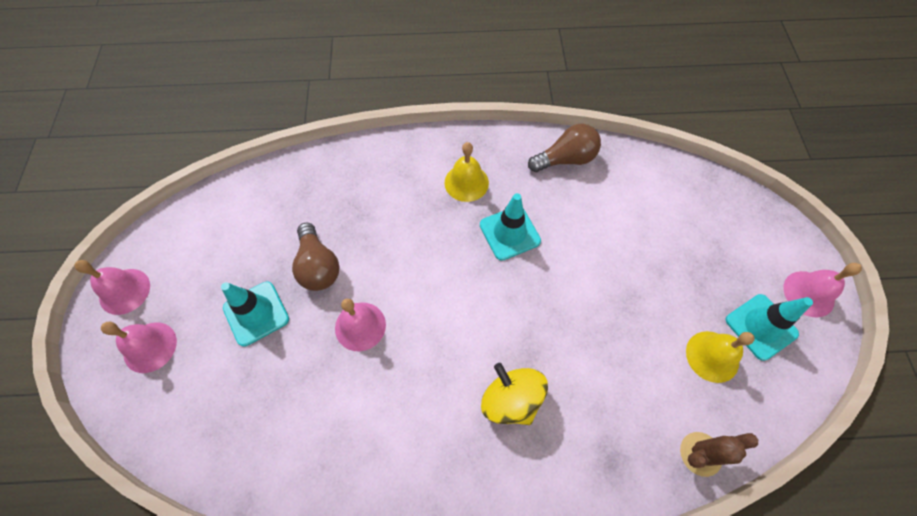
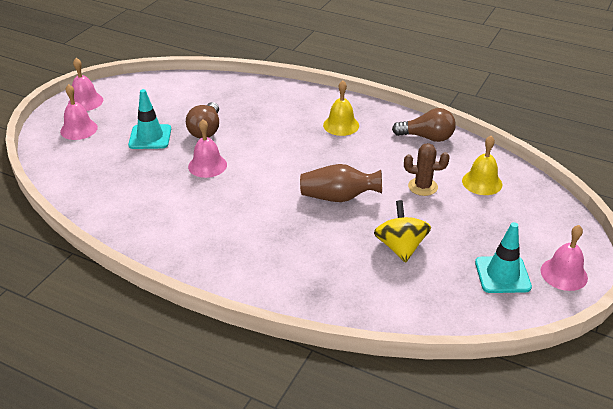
camera: 30 degrees right, 25 degrees down
turquoise traffic cone [480,193,541,261] -> none
yellow spinning top [481,363,548,425] -> yellow spinning top moved to [374,200,431,263]
brown cactus [680,432,758,477] -> brown cactus moved to [404,143,450,196]
yellow bell [686,331,755,383] -> yellow bell moved to [462,136,502,195]
none -> brown vase [300,164,382,202]

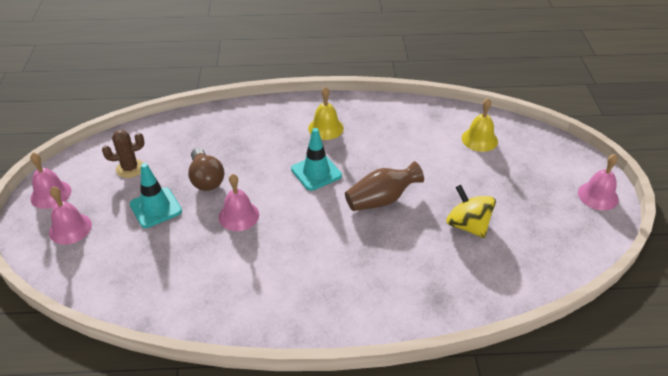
camera: 30 degrees left, 5 degrees up
brown light bulb [392,108,456,142] -> none
brown cactus [404,143,450,196] -> brown cactus moved to [102,130,144,178]
turquoise traffic cone [475,222,532,293] -> turquoise traffic cone moved to [291,128,342,191]

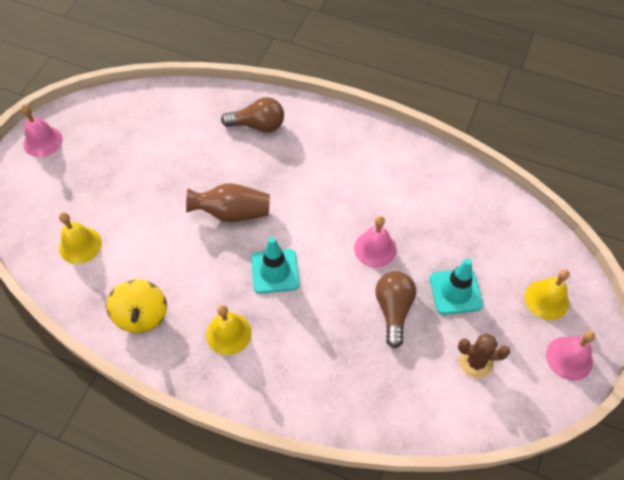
camera: 155 degrees left, 15 degrees up
pink bell [49,187,92,244] -> yellow bell [525,269,570,320]
yellow spinning top [446,185,496,238] -> yellow spinning top moved to [107,279,167,333]
none -> brown light bulb [221,97,284,133]

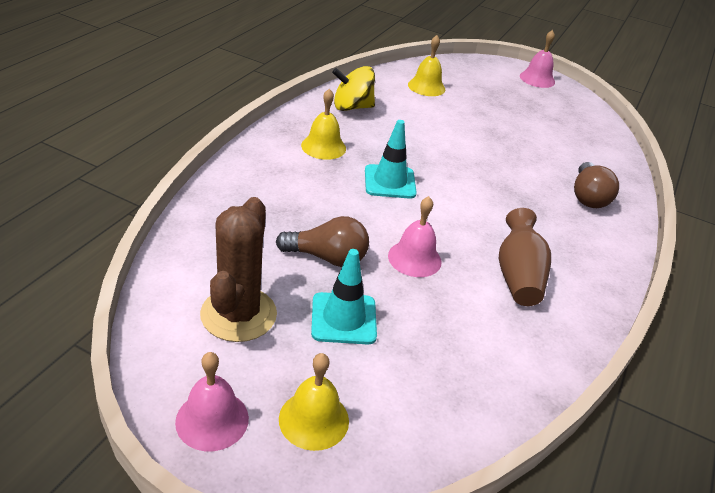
camera: 90 degrees right, 20 degrees down
brown vase [186,183,270,222] -> brown vase moved to [499,208,551,306]
brown cactus [458,333,510,379] -> brown cactus [200,197,277,342], size x1.66

